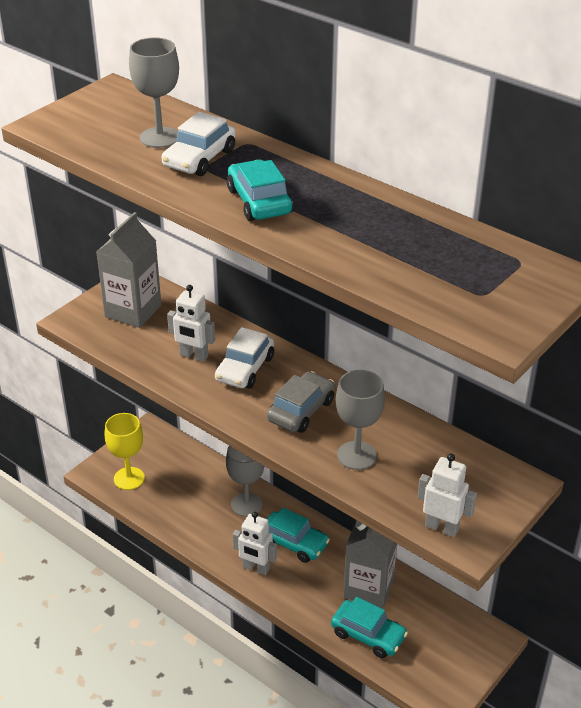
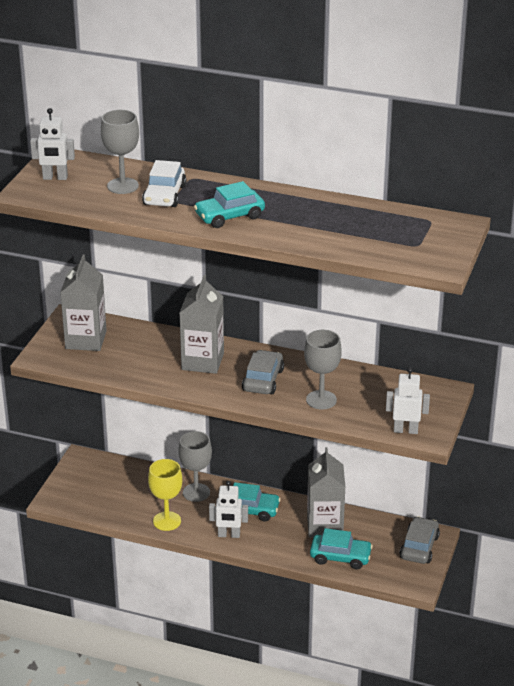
camera: 20 degrees left, 5 degrees down
yellow goblet [105,413,145,490] -> yellow goblet moved to [148,459,182,531]
white robot [167,285,215,362] -> white robot moved to [30,108,75,180]
white car [215,327,274,389] -> grey carton [180,275,224,374]
turquoise car [227,160,293,221] -> turquoise car turned 75 degrees counterclockwise [194,181,265,228]
none -> grey car [399,516,440,564]

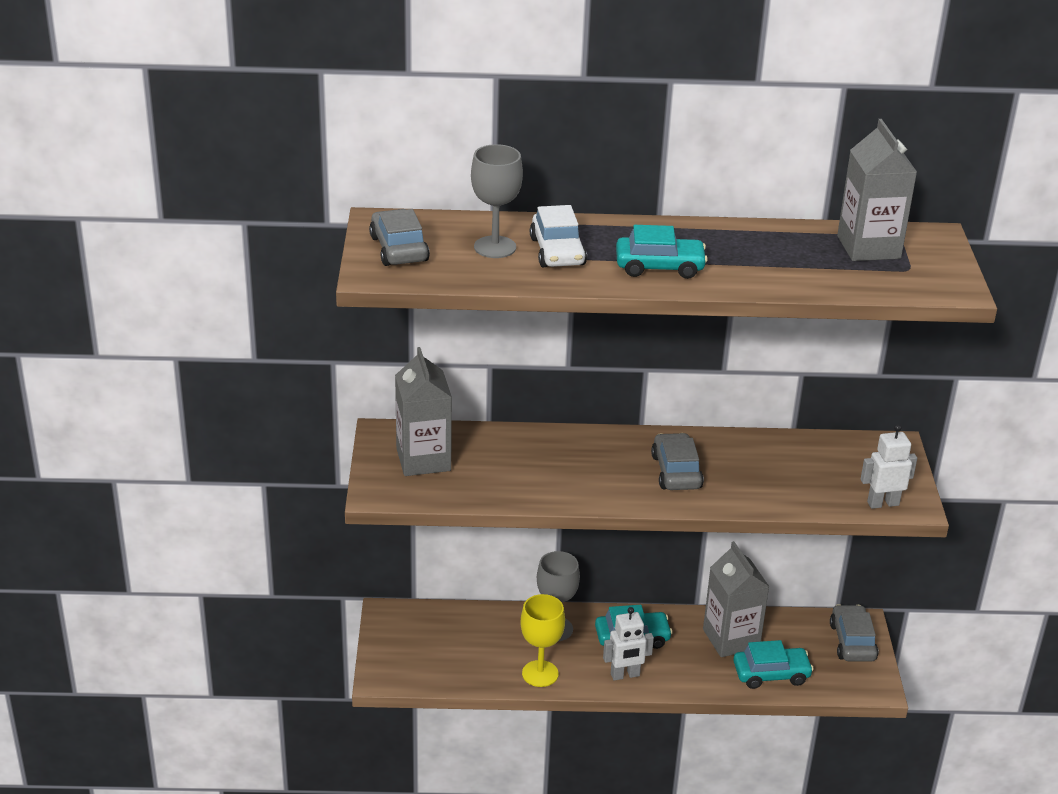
camera: 20 degrees left, 0 degrees up
white robot [30,108,75,180] -> grey car [369,209,430,266]
grey carton [180,275,224,374] -> grey carton moved to [837,119,917,261]
turquoise car [194,181,265,228] -> turquoise car turned 135 degrees counterclockwise [616,225,708,279]
grey goblet [304,330,342,410] -> none

